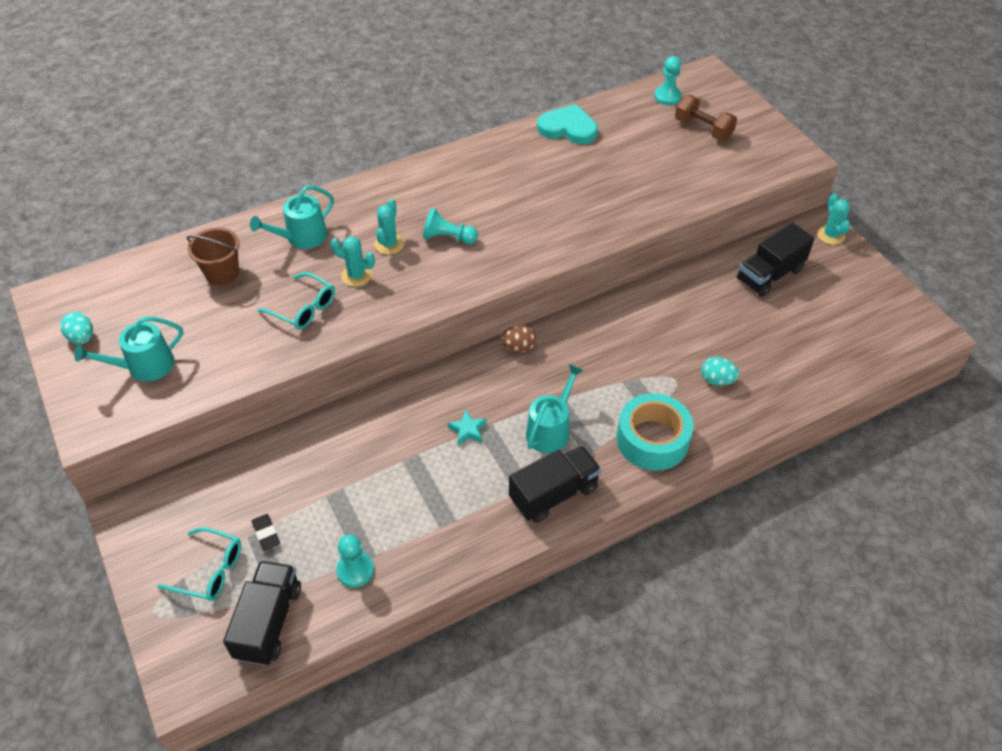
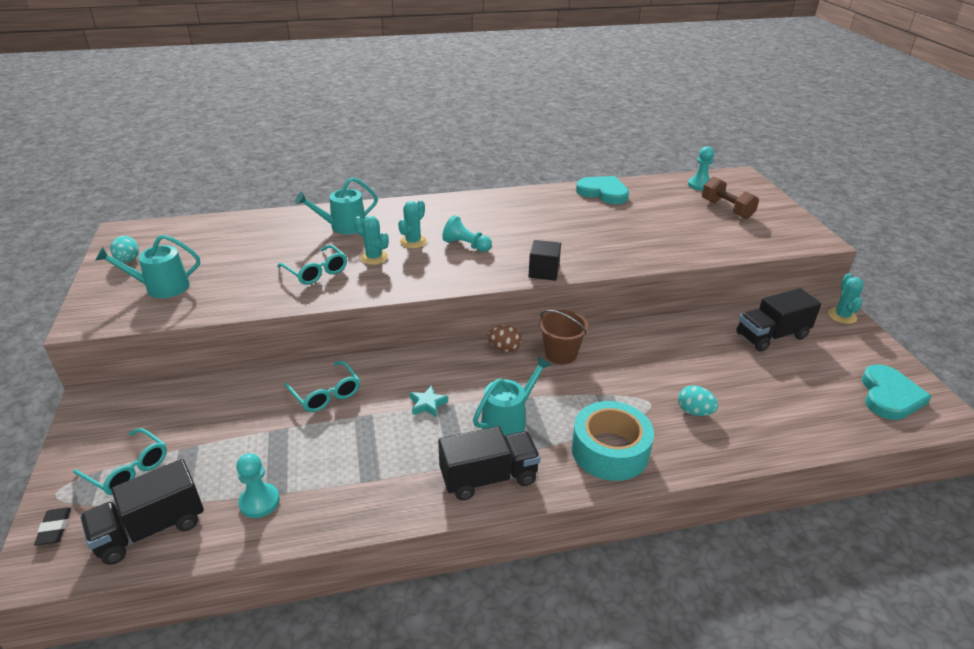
camera: 15 degrees right, 15 degrees down
brown bucket [187,228,240,285] -> brown bucket moved to [539,310,589,364]
black truck [223,560,301,666] -> black truck turned 150 degrees counterclockwise [80,459,204,565]
black eraser [251,514,280,551] -> black eraser moved to [34,507,71,545]
none -> turquoise glasses [284,361,360,412]
none -> black cube [528,240,561,281]
none -> turquoise heart [862,364,932,420]

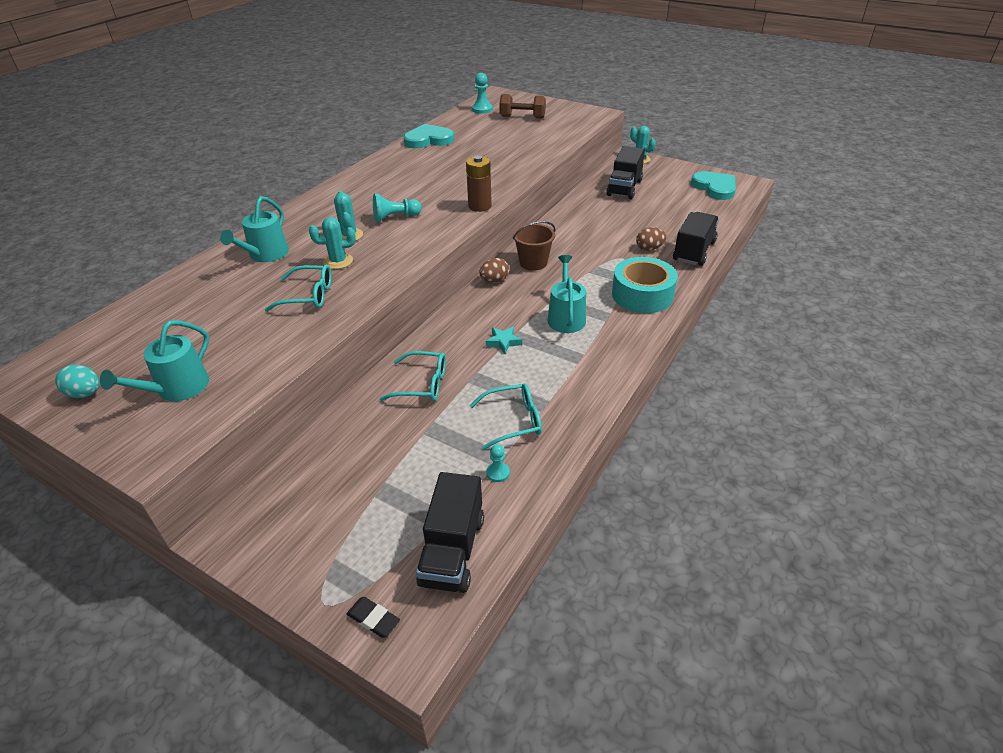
camera: 45 degrees left, 5 degrees up
turquoise glasses [73,428,167,495] -> turquoise glasses moved to [470,383,542,450]
turquoise pawn [236,453,280,518] -> turquoise pawn [486,444,510,482], size x0.62
black truck [438,426,541,500] -> black truck moved to [673,212,719,266]
black cube [528,240,561,281] -> brown battery [466,155,492,212]
turquoise egg [678,385,718,416] -> brown egg [636,227,667,251]

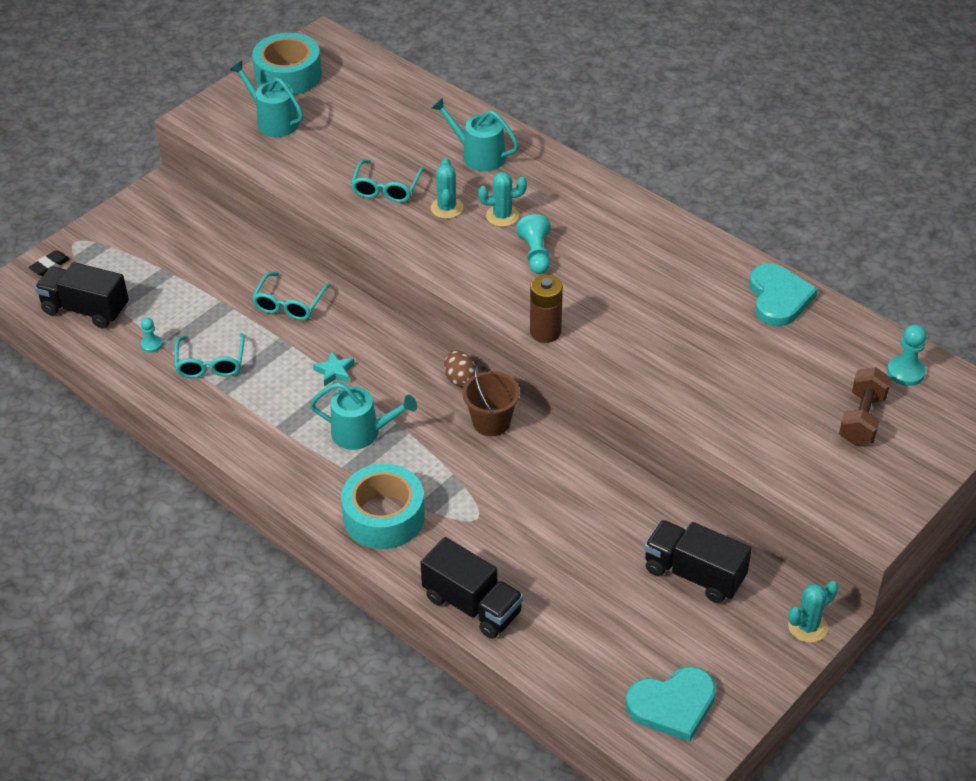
camera: 100 degrees right, 5 degrees up
turquoise egg [55,364,100,398] -> turquoise tape [252,33,322,95]
brown egg [636,227,667,251] -> none

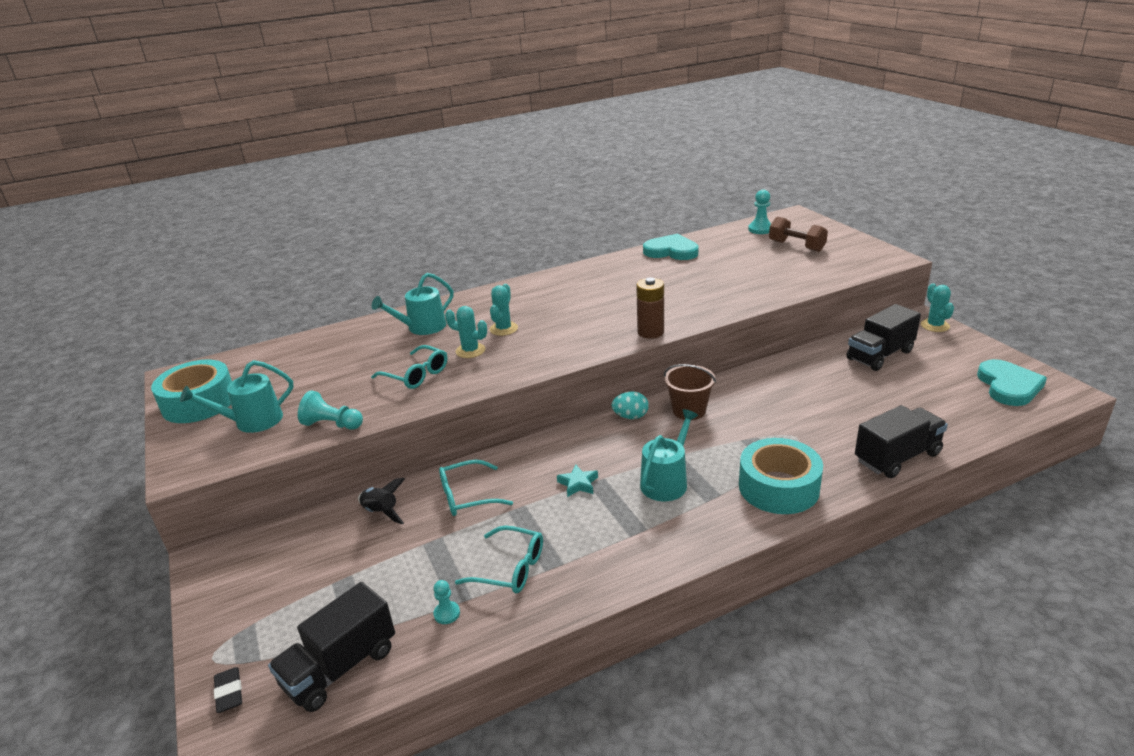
camera: 65 degrees left, 15 degrees down
turquoise glasses [252,272,331,320] -> turquoise glasses turned 120 degrees clockwise [439,460,513,516]
brown egg [444,350,476,387] -> turquoise egg [612,392,649,419]
turquoise pawn [516,214,551,274] -> turquoise pawn moved to [298,391,363,430]
none -> black rocket [358,478,405,525]

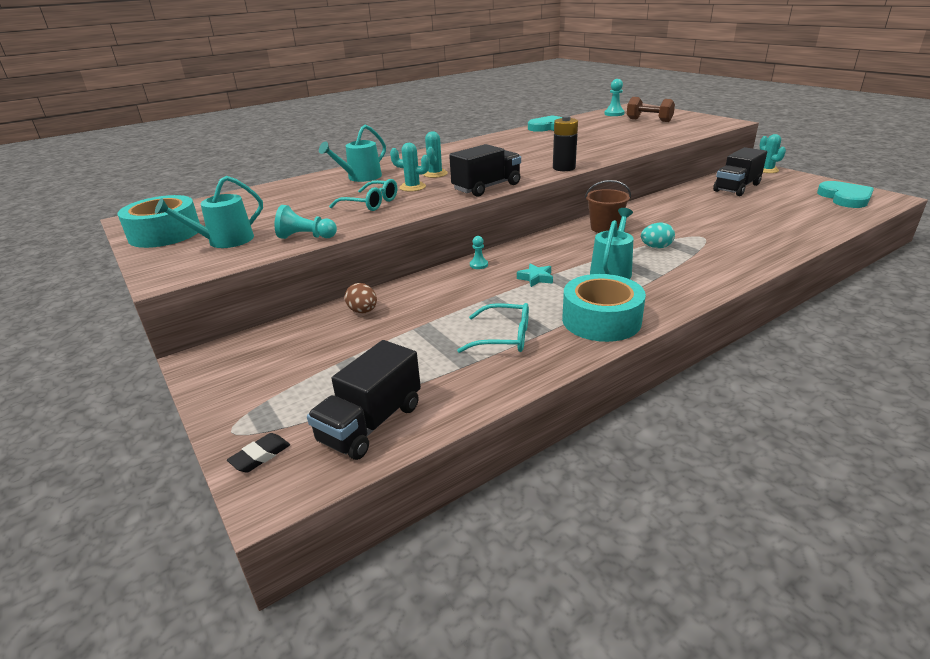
camera: 10 degrees left, 0 degrees up
black eraser [214,667,242,713] -> black eraser turned 75 degrees clockwise [227,433,290,473]
black rocket [358,478,405,525] -> brown egg [345,283,377,313]
turquoise pawn [433,580,460,624] -> turquoise pawn moved to [470,236,488,269]
turquoise glasses [439,460,513,516] -> none
turquoise egg [612,392,649,419] -> turquoise egg moved to [641,223,675,248]
brown battery [636,277,664,339] -> black battery [553,116,578,171]
turquoise tape [739,438,823,514] -> turquoise tape moved to [562,274,646,342]
black truck [855,405,948,478] -> black truck moved to [449,144,521,197]

